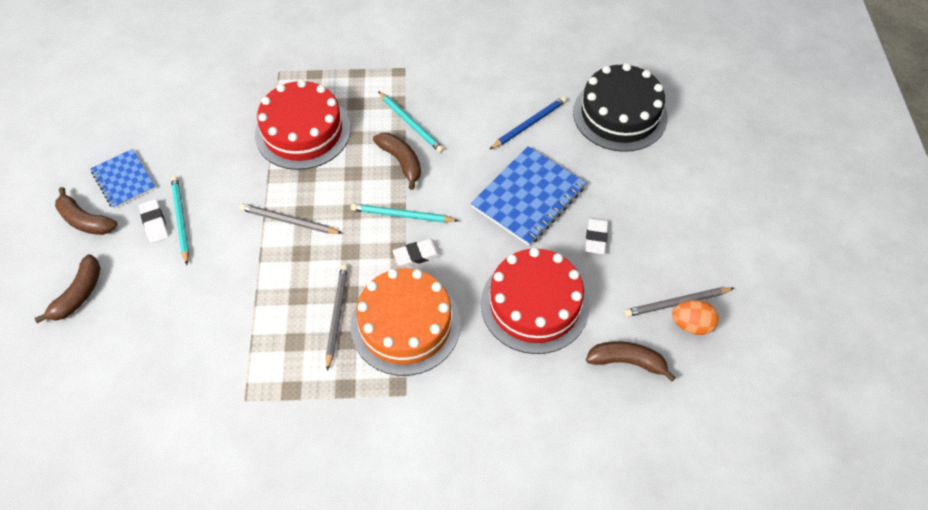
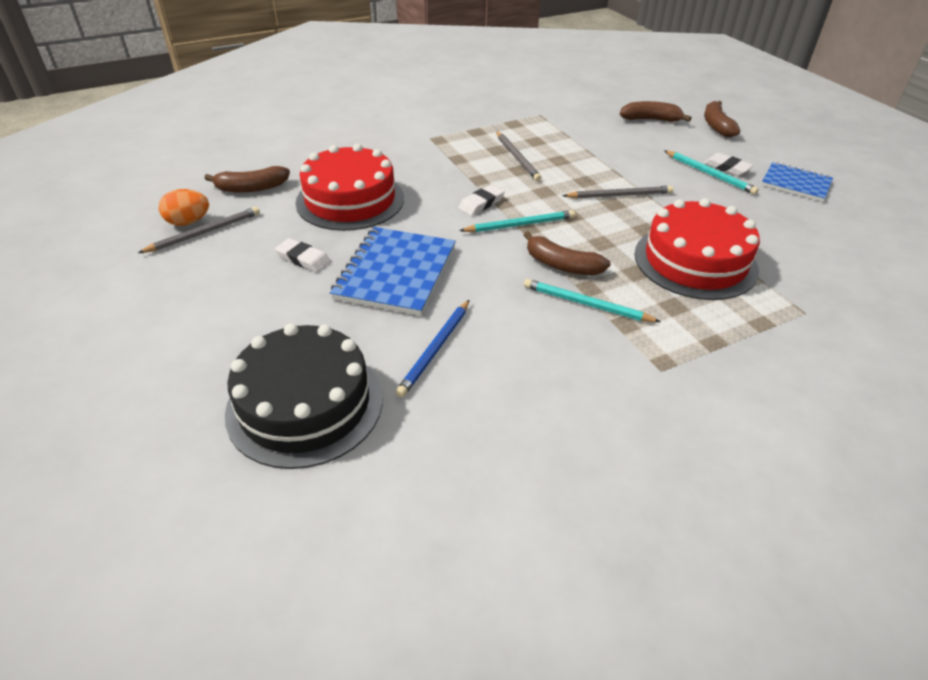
camera: 155 degrees right, 15 degrees down
brown banana [55,187,117,235] -> brown banana moved to [620,101,692,122]
orange cake [351,268,460,376] -> none
white eraser [585,218,608,254] -> white eraser turned 45 degrees counterclockwise [275,238,331,272]

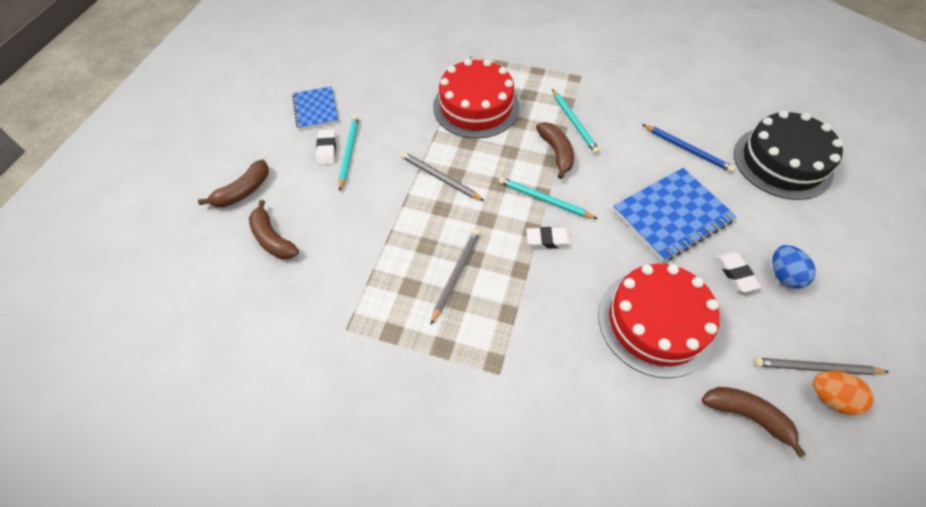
camera: 135 degrees left, 15 degrees up
blue pencil [395,300,469,398] -> blue pencil turned 60 degrees clockwise [642,124,735,173]
none -> blue egg [772,245,816,289]

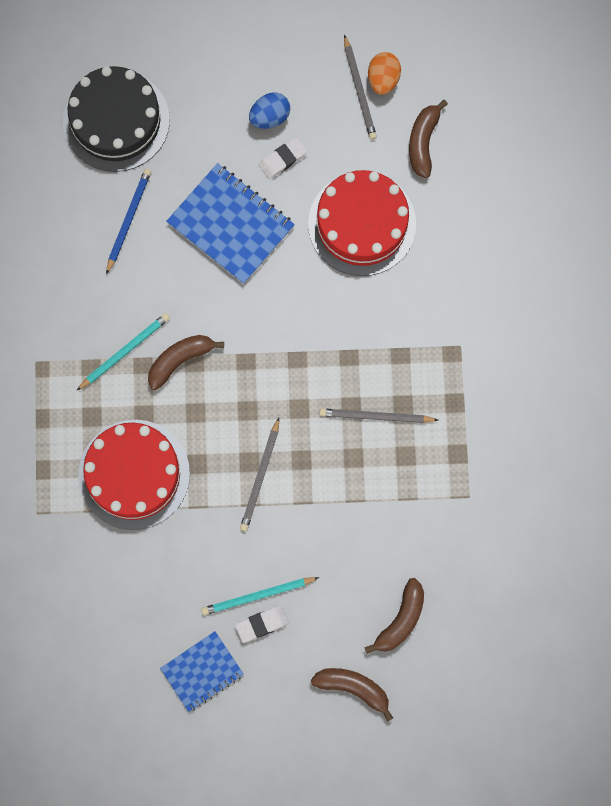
camera: 110 degrees left, 20 degrees up
turquoise pencil [498,177,598,219] -> none
white eraser [526,227,573,248] -> none

